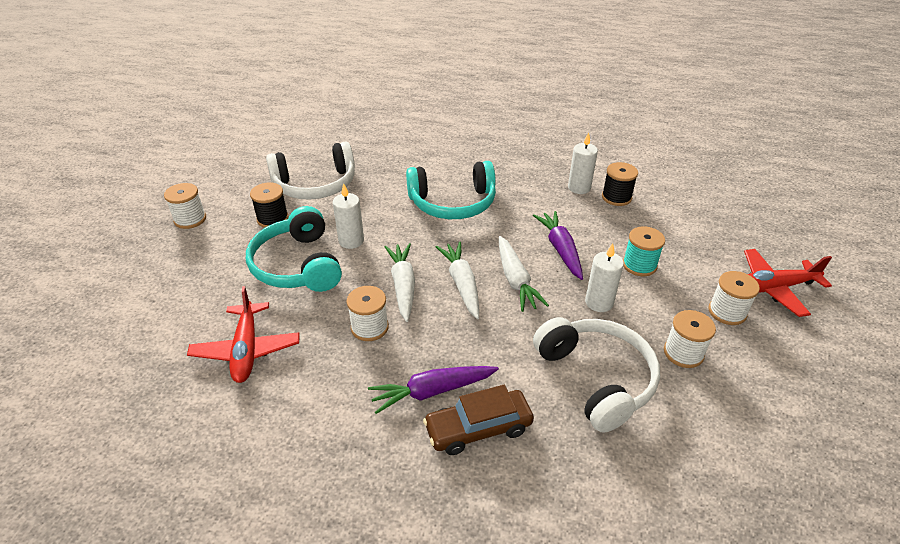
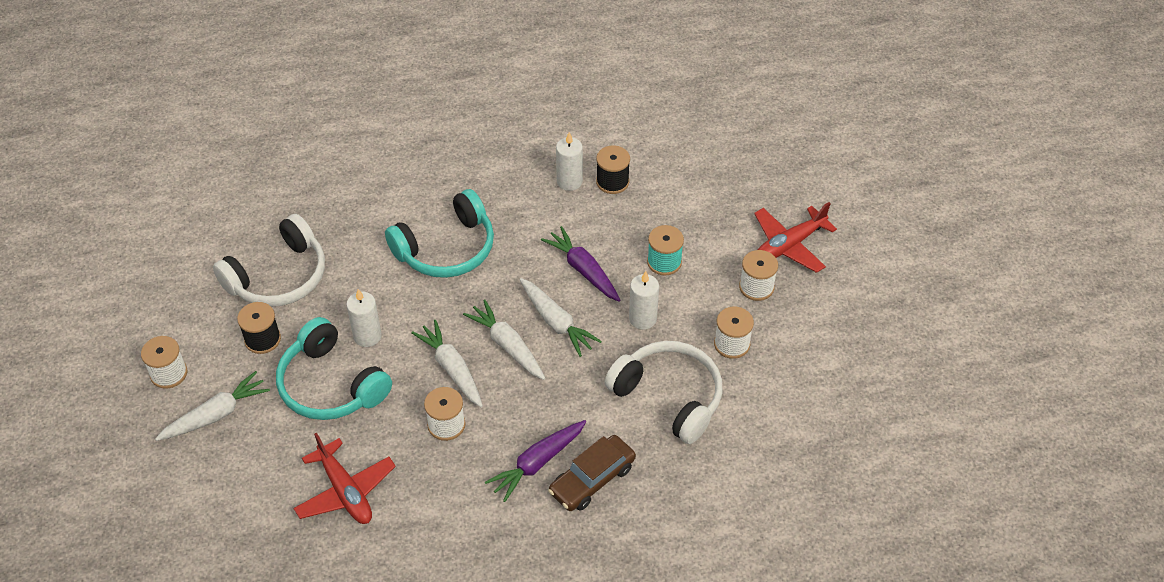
camera: 25 degrees left, 10 degrees up
none -> white carrot [155,371,270,441]

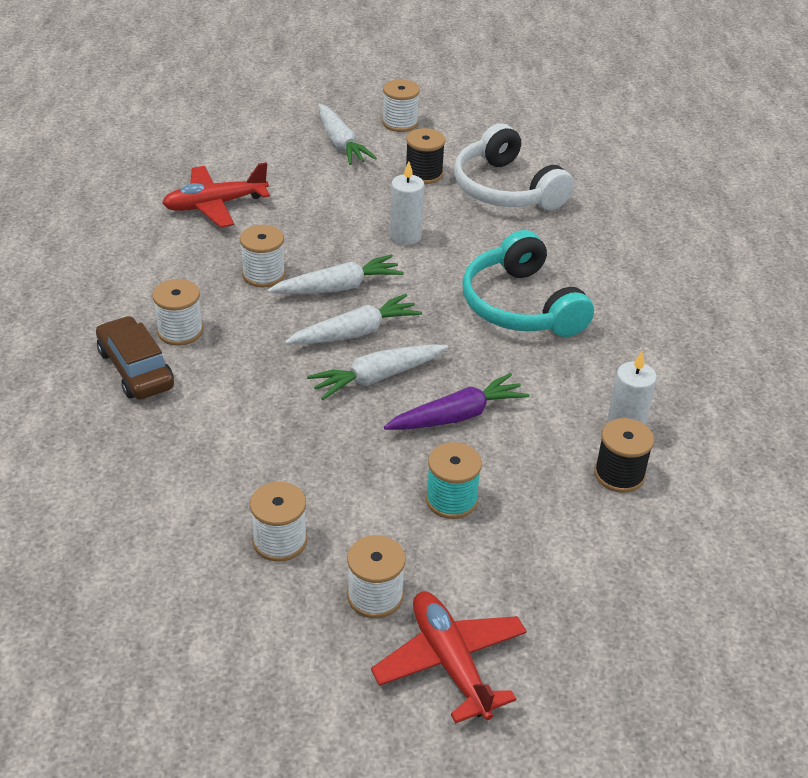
camera: 100 degrees right, 10 degrees down
turquoise headphones [276,317,392,420] -> none
purple carrot [485,420,586,502] -> white spool [152,279,203,346]
white headphones [605,341,722,444] -> none
white candle [629,271,659,330] -> none

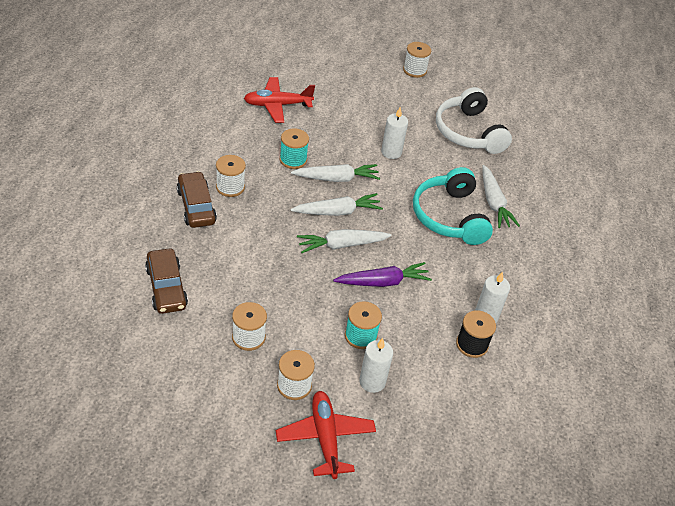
camera: 10 degrees right, 5 degrees up
white spool [240,225,285,287] -> turquoise spool [280,128,309,169]
white carrot [318,104,377,165] -> white carrot moved to [482,165,520,228]
black spool [406,128,445,184] -> none
none -> brown car [145,248,188,314]
none -> white candle [359,338,393,393]

